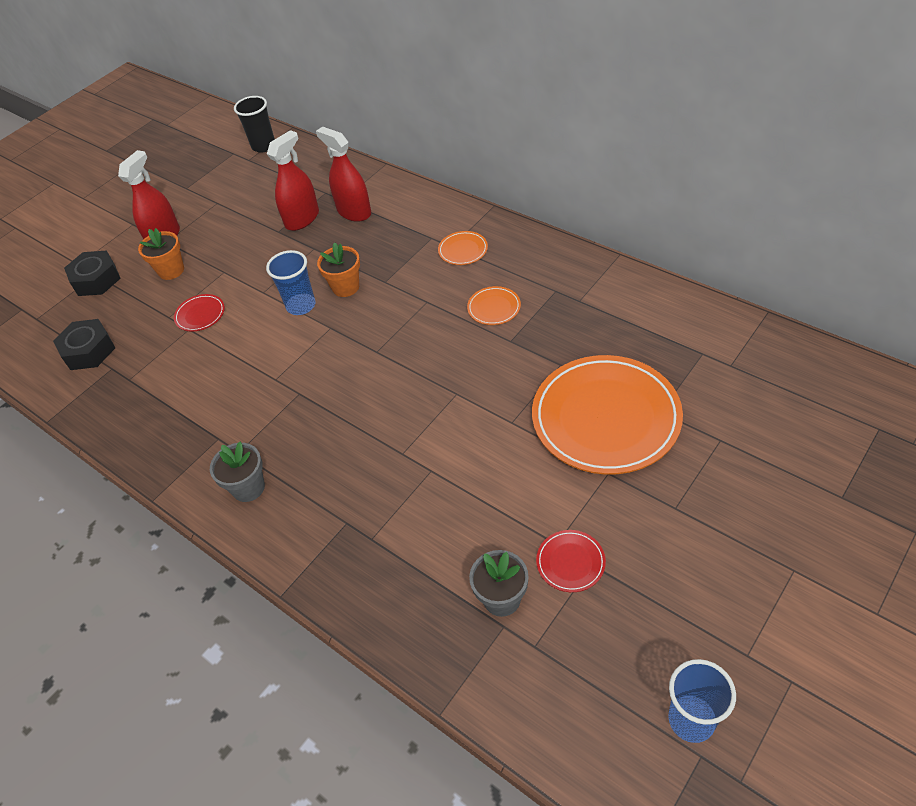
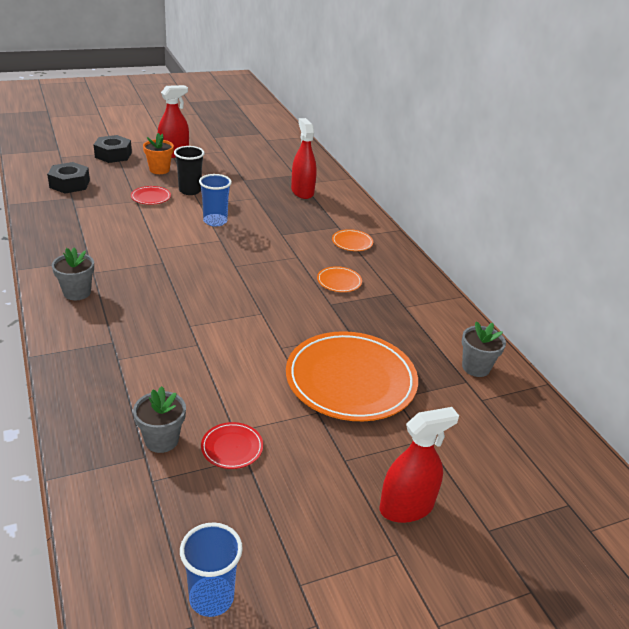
camera: 20 degrees right, 15 degrees down
black cup [234,96,275,153] -> black cup moved to [174,146,205,195]
red spray bottle [267,130,319,231] -> red spray bottle moved to [380,407,459,523]
orange flower pot [317,242,360,297] -> none
none -> grey flower pot [462,321,506,377]

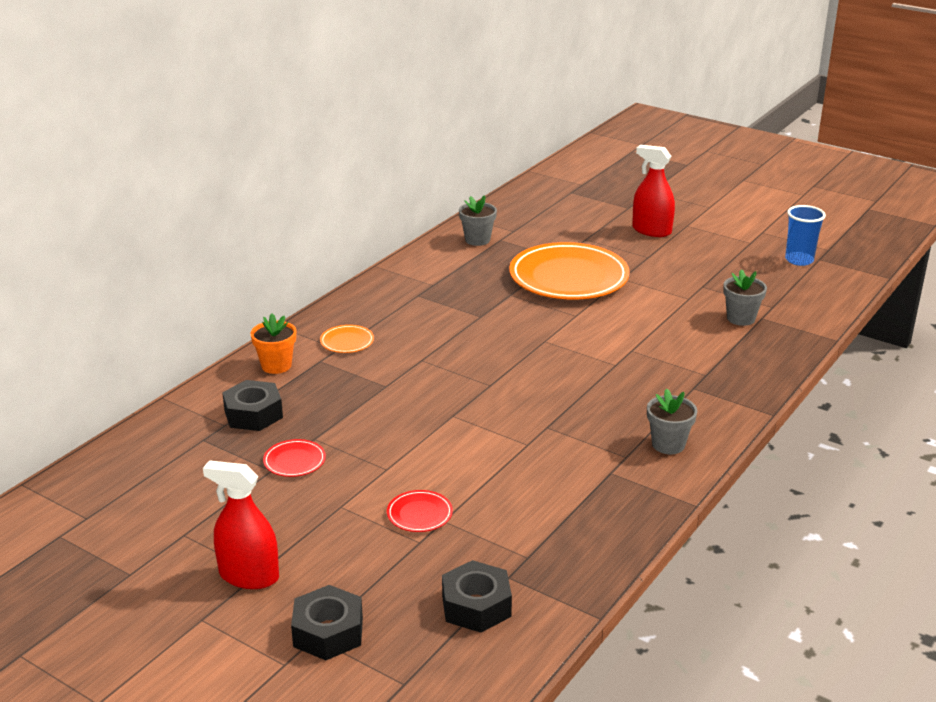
camera: 120 degrees left, 5 degrees down
orange flower pot [143,133,174,174] -> orange flower pot moved to [250,314,296,374]
black cup [174,146,205,195] -> none
blue cup [199,174,232,226] -> none
red plate [201,422,263,469] -> red plate moved to [263,439,326,477]
red spray bottle [291,118,317,199] -> black nut [222,380,283,431]
orange plate [317,266,362,292] -> none

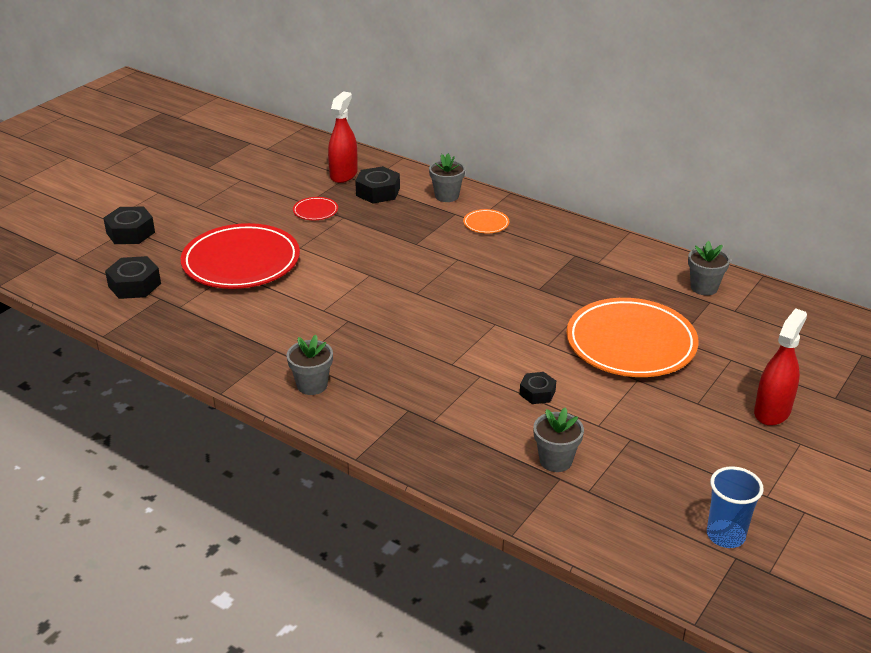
camera: 90 degrees right, 5 degrees up
red spray bottle [203,460,279,589] -> red spray bottle moved to [328,92,358,183]
orange flower pot [250,314,296,374] -> grey flower pot [429,153,465,202]
red plate [387,490,453,532] -> red plate [181,223,300,289], size x2.42
none -> black nut [520,372,556,404]

